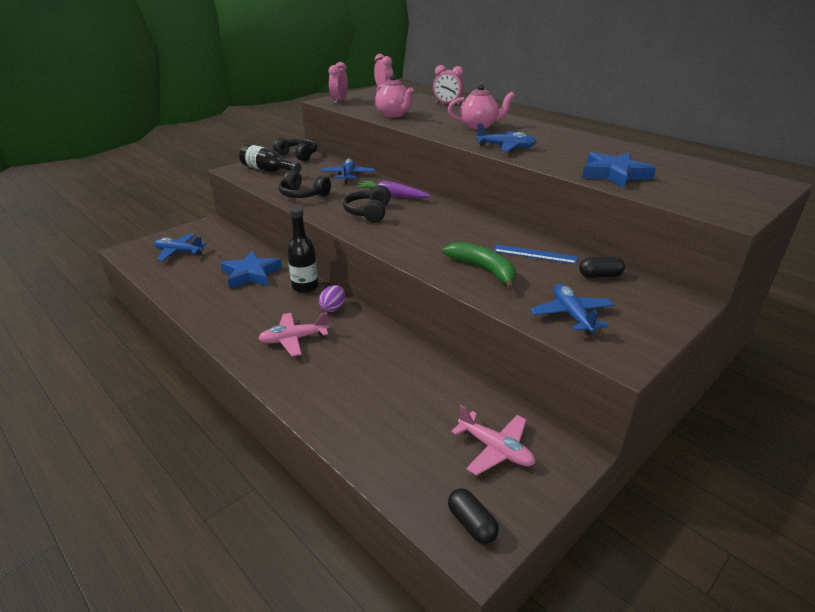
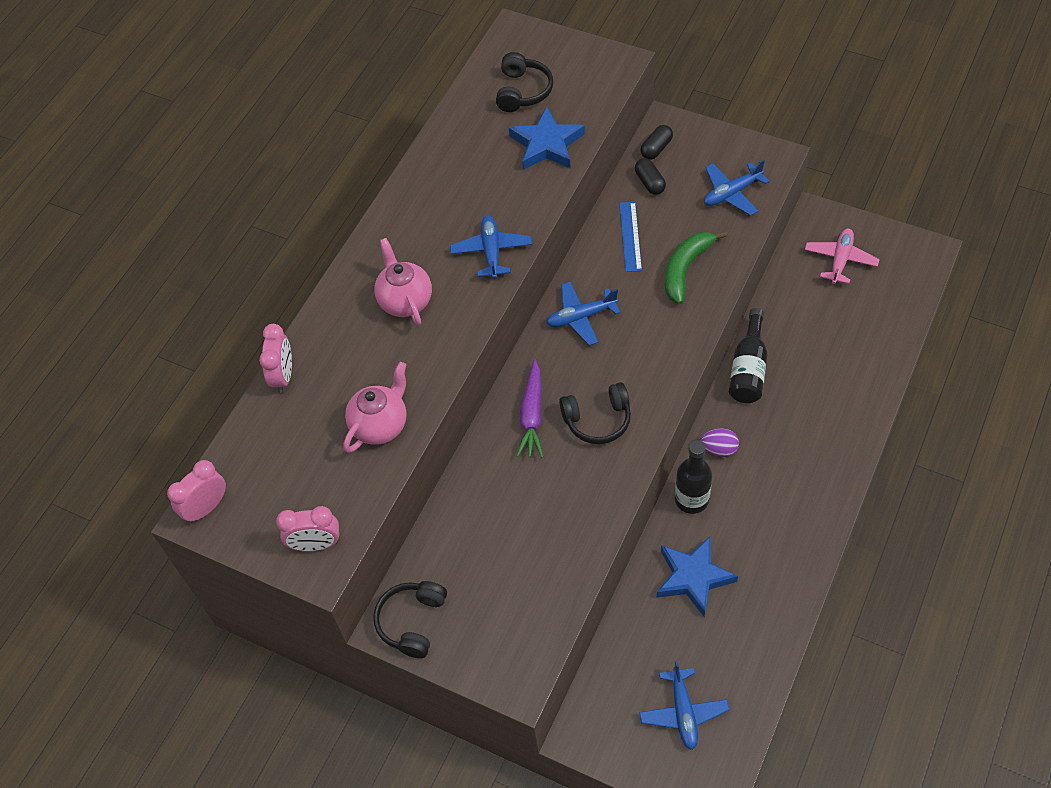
camera: 105 degrees left, 25 degrees up
black bottle [239,144,301,172] -> black bottle moved to [729,308,767,403]
pink plane [258,312,329,356] -> none
black headphones [279,170,331,198] -> black headphones moved to [496,52,553,112]
blue plane [321,159,375,184] -> blue plane moved to [546,281,620,346]
black capsule [448,488,499,544] -> black capsule moved to [640,125,673,160]

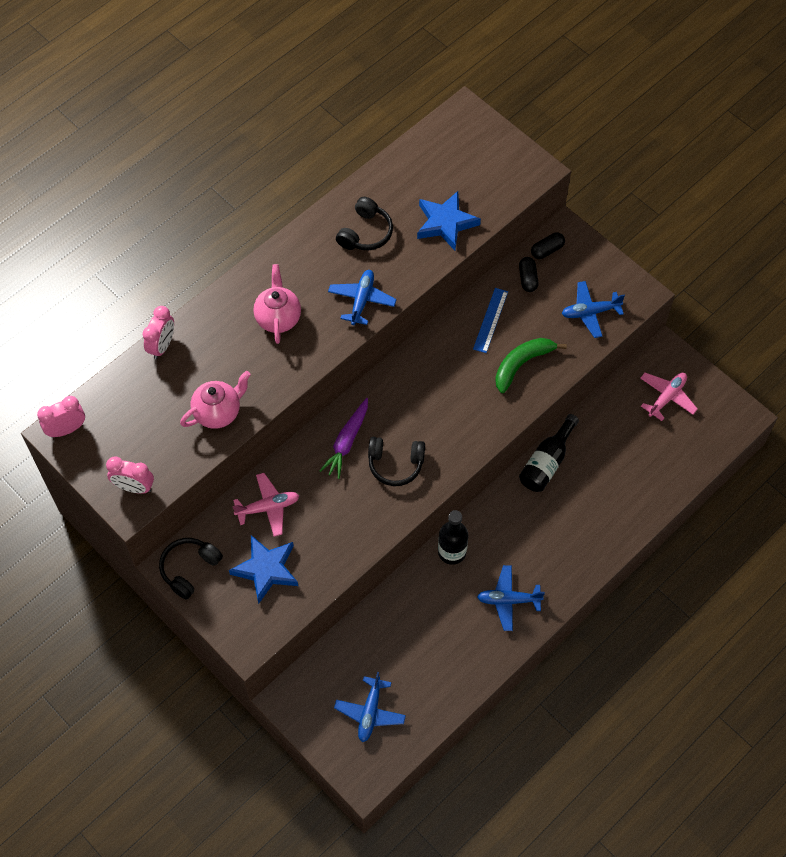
camera: 15 degrees right, 5 degrees up
black headphones [496,52,553,112] -> black headphones moved to [336,197,393,250]
blue plane [546,281,620,346] -> blue plane moved to [477,565,545,631]
blue star [657,537,738,617] -> blue star moved to [229,535,298,604]
purple egg [701,428,739,457] -> none
none -> pink plane [232,473,299,537]

